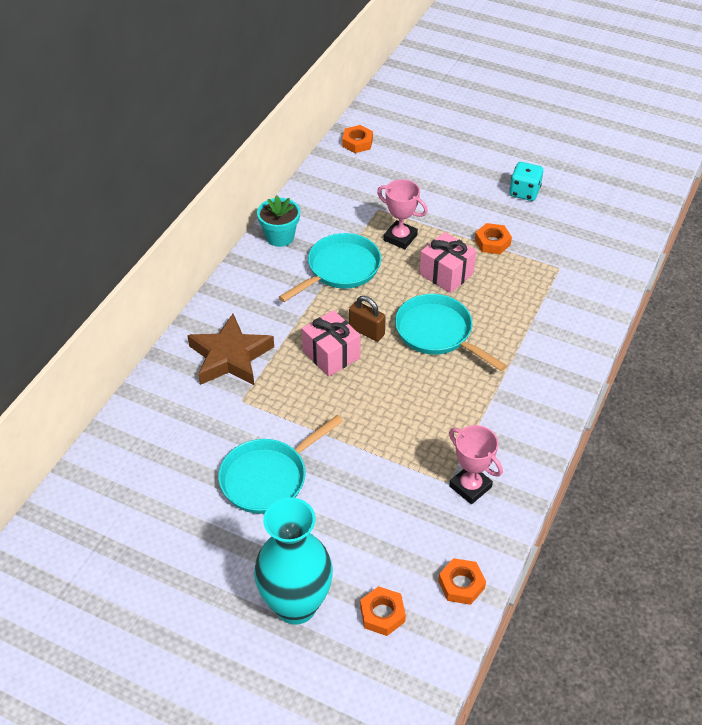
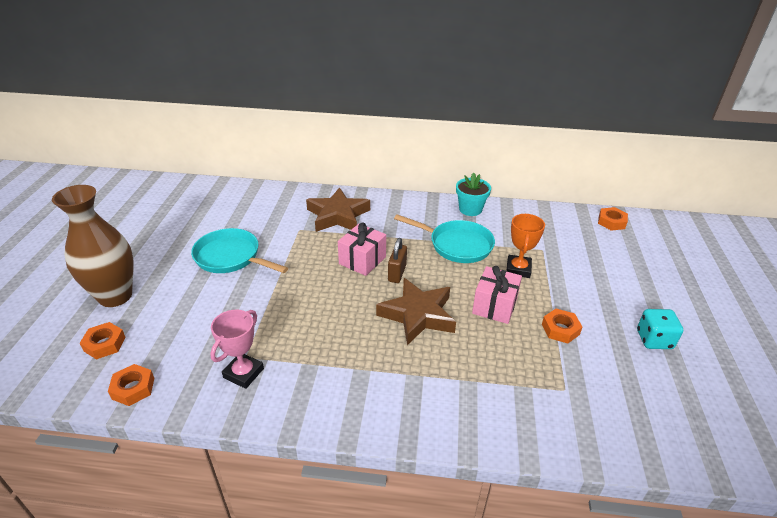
camera: 70 degrees right, 10 degrees down
turquoise vase [254,498,333,625] -> brown vase [52,185,133,307]
pink trophy [377,179,428,249] -> orange trophy [507,214,545,278]
turquoise pan [395,294,507,371] -> brown star [376,278,456,345]

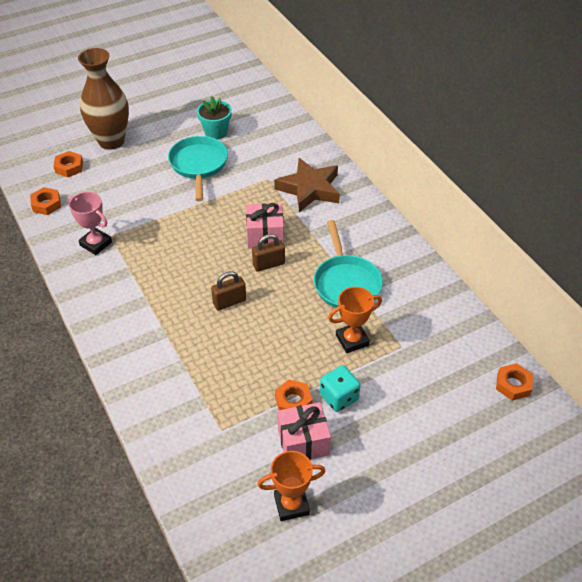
camera: 55 degrees right, 10 degrees up
pink trophy [210,310,264,389] -> pink trophy turned 45 degrees clockwise [68,192,112,255]
brown star [376,278,456,345] -> brown padlock [211,271,246,310]
turquoise flower pot [456,172,491,216] -> turquoise flower pot moved to [197,96,232,139]
pink gift [472,266,522,324] -> pink gift moved to [277,402,331,460]
turquoise dice [637,309,683,349] -> turquoise dice moved to [320,365,360,412]
none -> orange trophy [258,451,326,521]

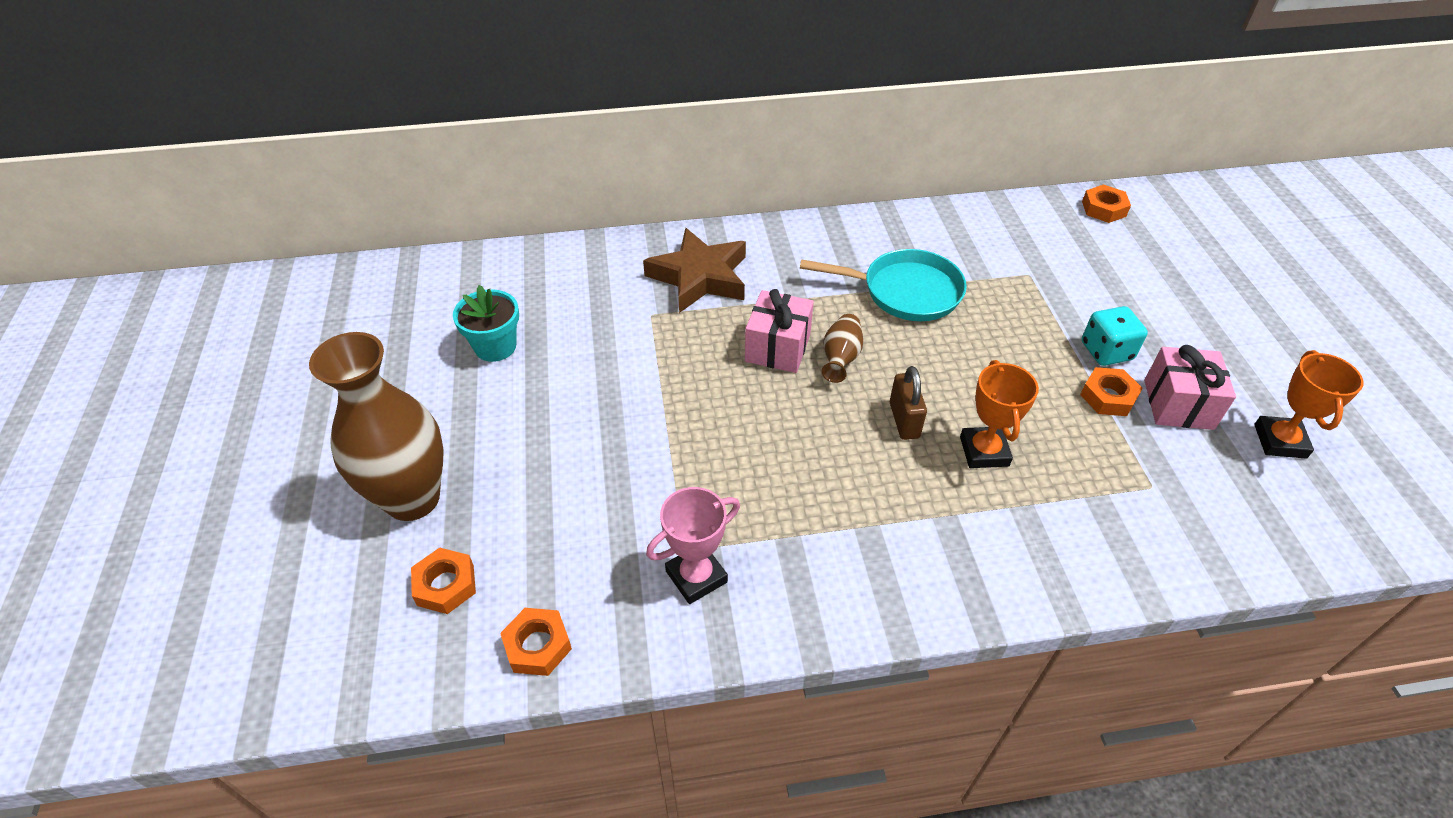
camera: 70 degrees left, 0 degrees up
turquoise pan [168,136,228,201] -> none
brown padlock [252,234,285,272] -> brown vase [821,314,863,383]
orange trophy [328,287,382,353] -> orange trophy moved to [960,360,1039,468]

